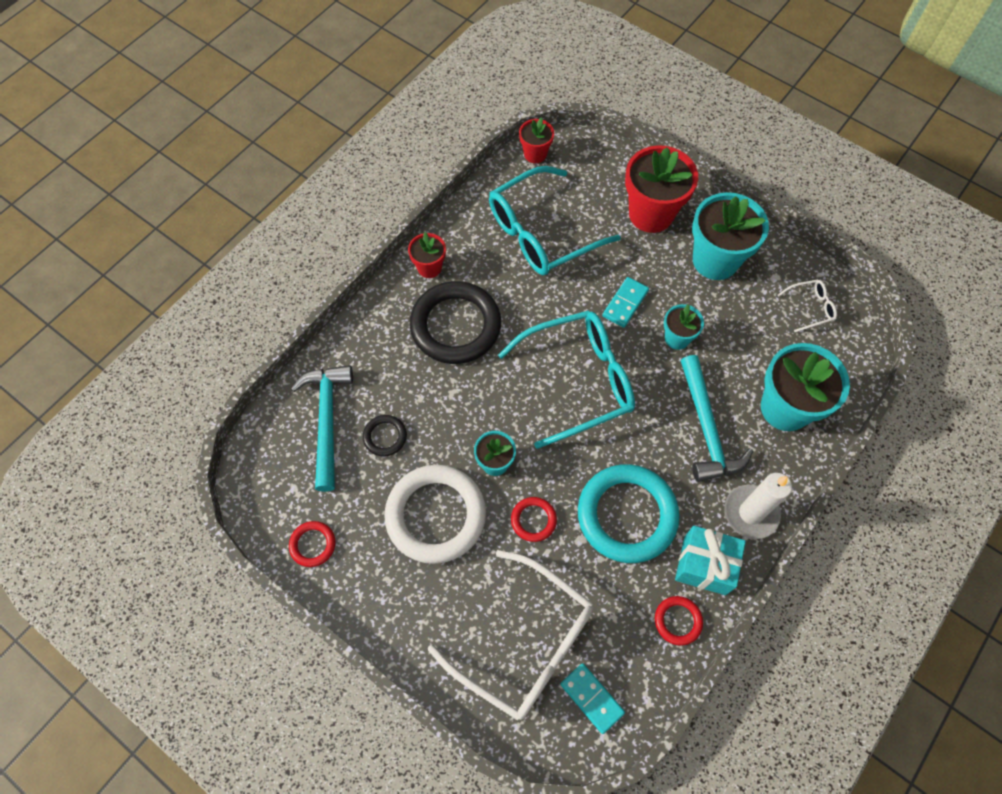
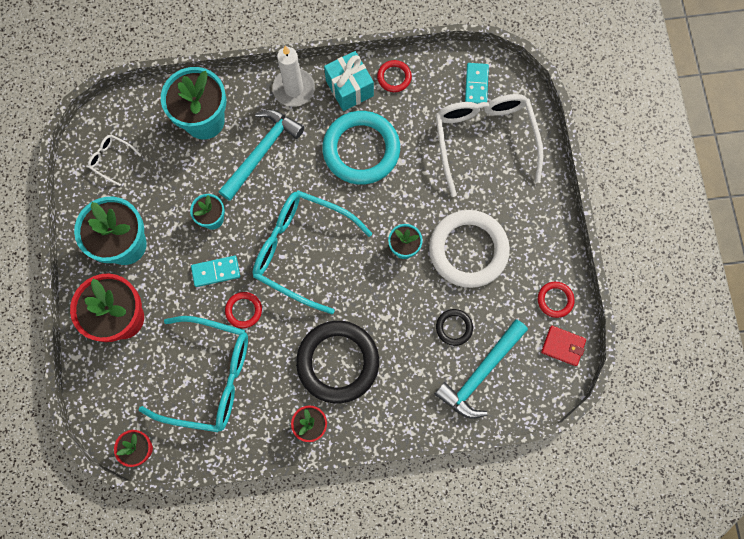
camera: 135 degrees left, 10 degrees up
red ring [511,497,557,542] -> red ring moved to [225,292,262,328]
none -> red wallet [541,326,586,366]

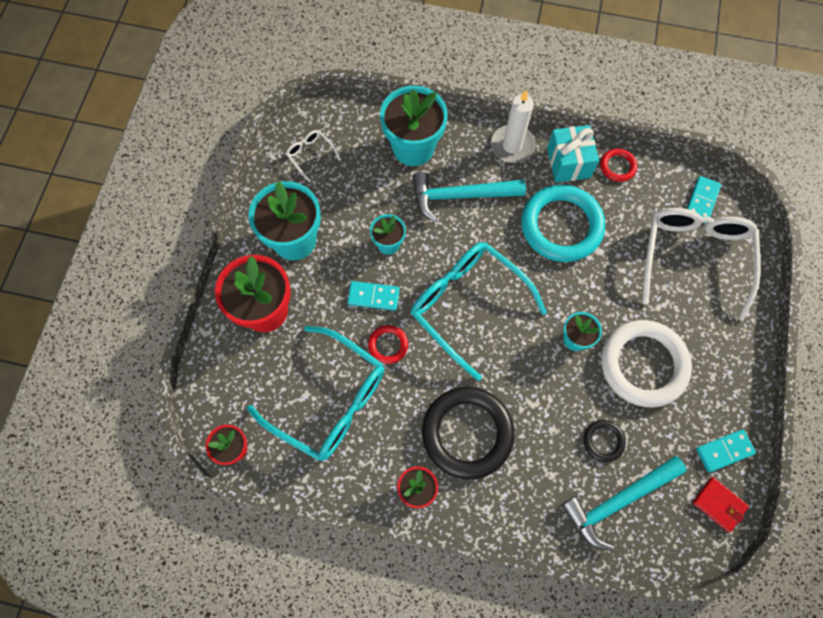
camera: 20 degrees right, 5 degrees down
turquoise hammer [219,110,304,201] -> turquoise hammer turned 150 degrees counterclockwise [413,172,526,222]
red ring [538,282,575,318] -> turquoise domino [696,429,756,473]

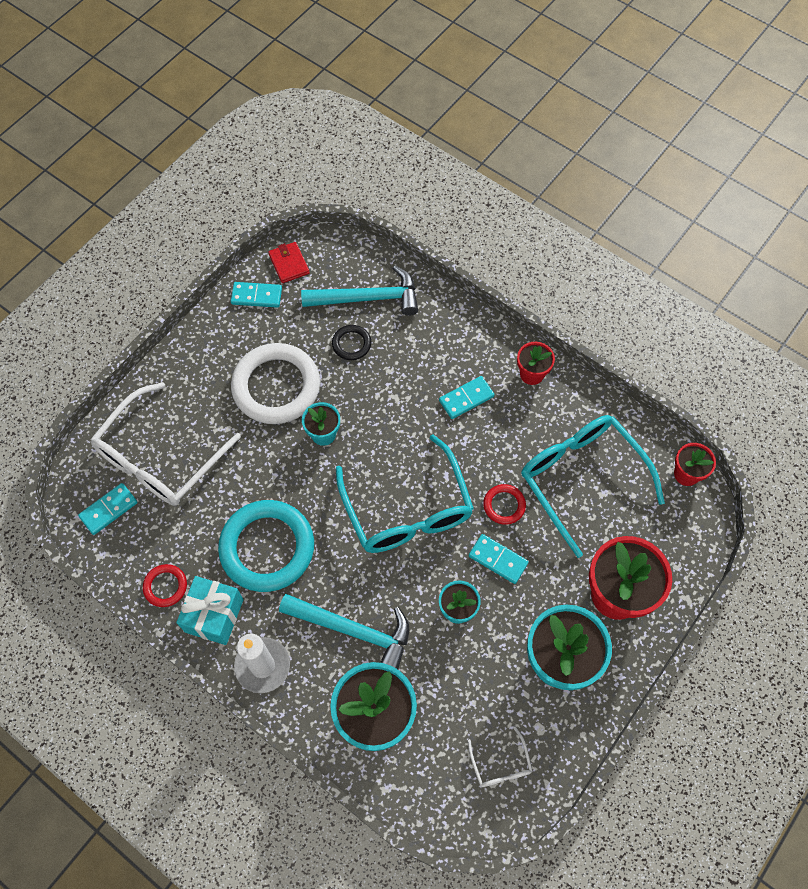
camera: 155 degrees left, 5 degrees down
black ring [422,387,515,480] -> turquoise domino [439,376,495,419]

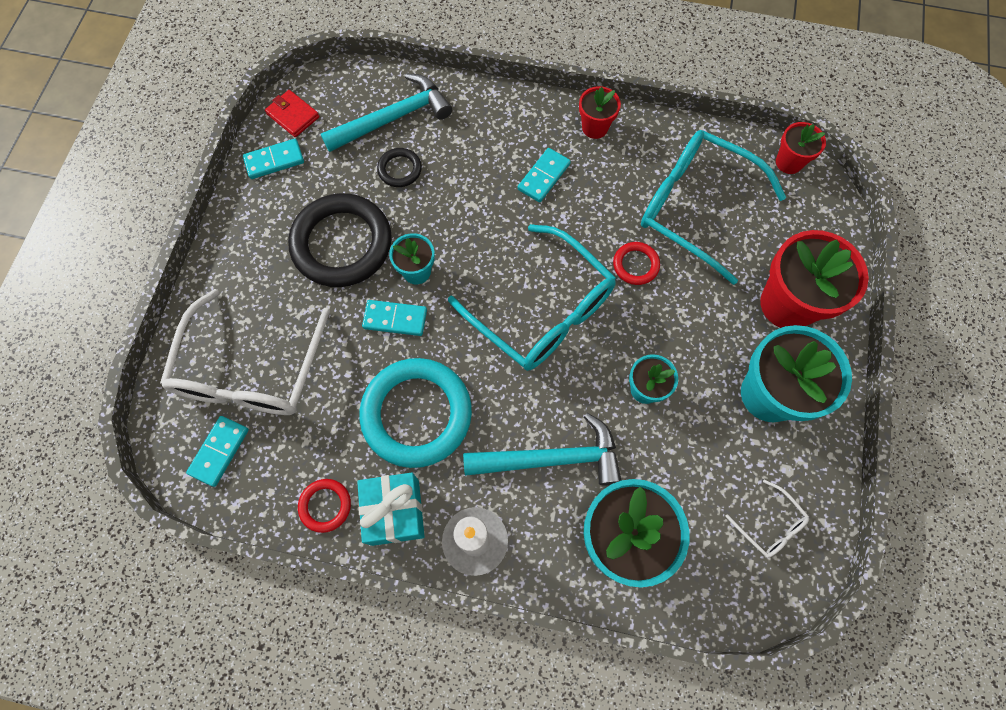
camera: 25 degrees left, 5 degrees up
white ring [231,343,320,424] -> black ring [288,193,392,287]
turquoise domino [469,534,529,584] -> turquoise domino moved to [362,300,427,336]

